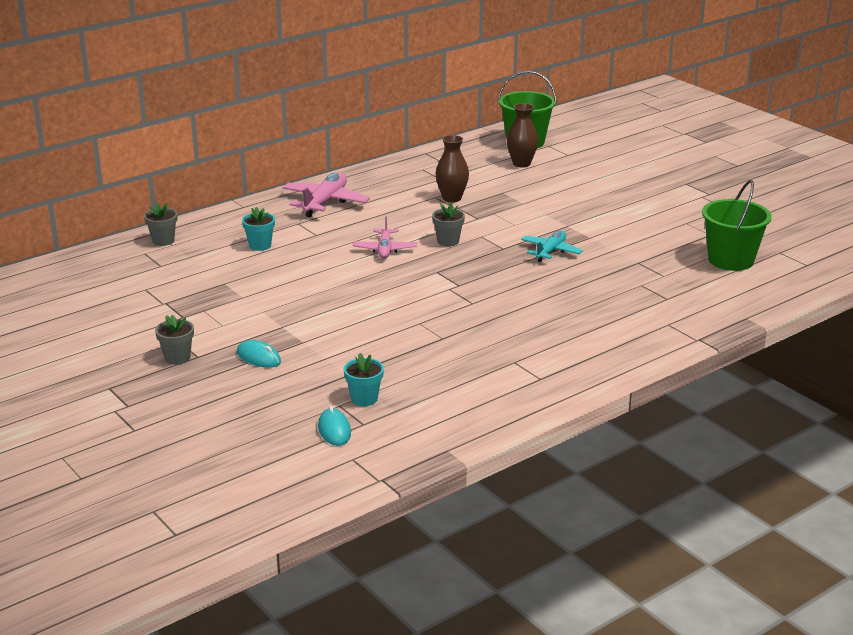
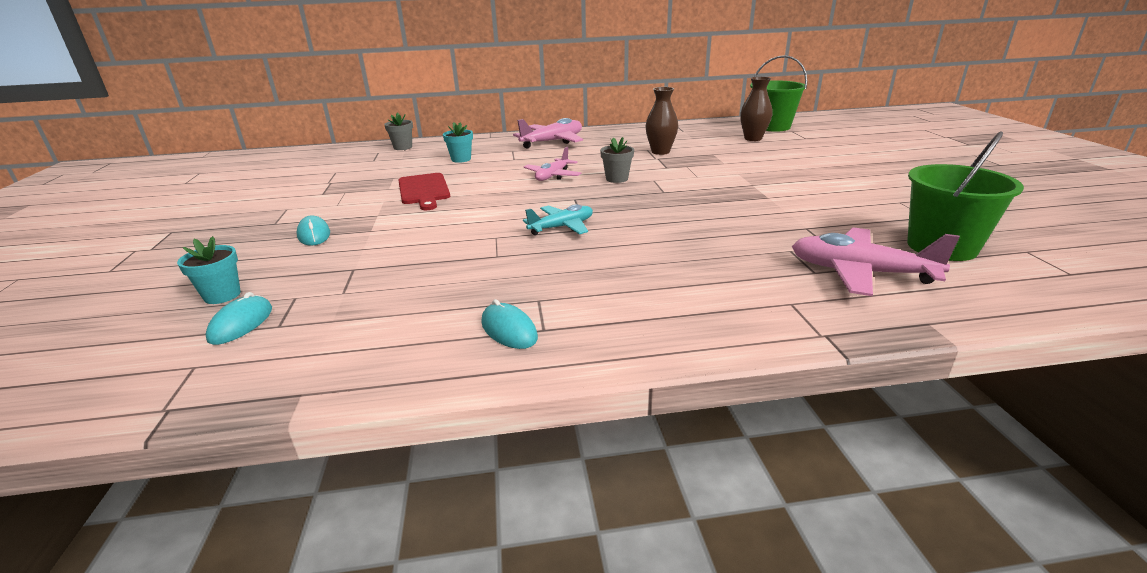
camera: 30 degrees right, 0 degrees up
grey flower pot [155,315,194,365] -> none
turquoise flower pot [344,353,384,406] -> turquoise flower pot moved to [177,236,241,304]
turquoise plane [521,231,583,262] -> turquoise plane moved to [523,204,593,235]
none -> red cutting board [398,173,450,210]
none -> turquoise mouse [481,299,538,349]
none -> pink plane [792,227,960,296]

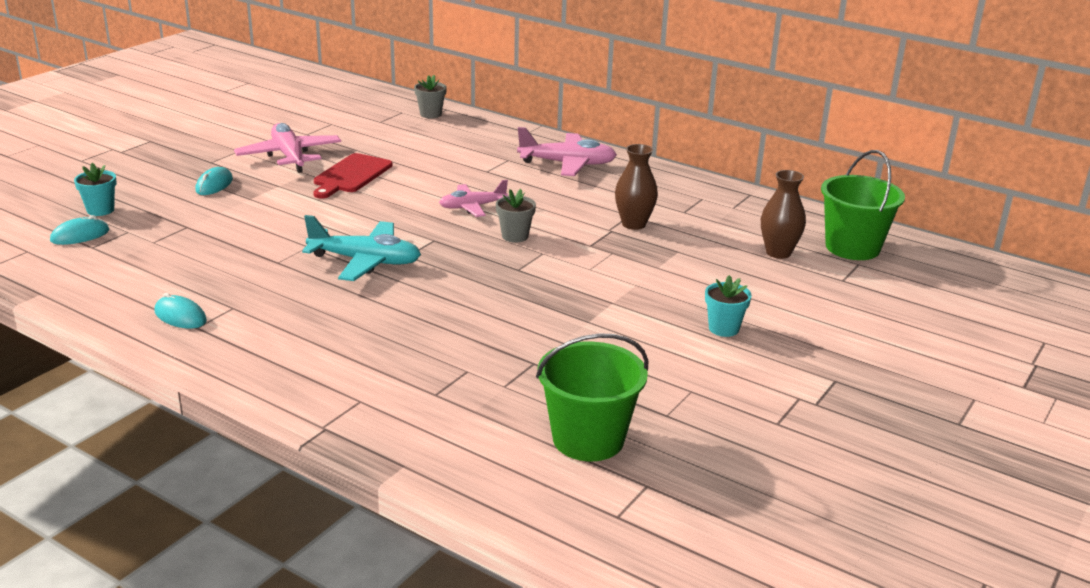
camera: 40 degrees right, 0 degrees up
turquoise flower pot [443,122,473,163] -> turquoise flower pot moved to [705,275,752,337]
turquoise mouse [481,299,538,349] -> turquoise mouse turned 60 degrees counterclockwise [154,293,207,328]
turquoise plane [523,204,593,235] -> turquoise plane [302,215,421,281], size x1.53
pink plane [792,227,960,296] -> pink plane moved to [234,123,341,173]

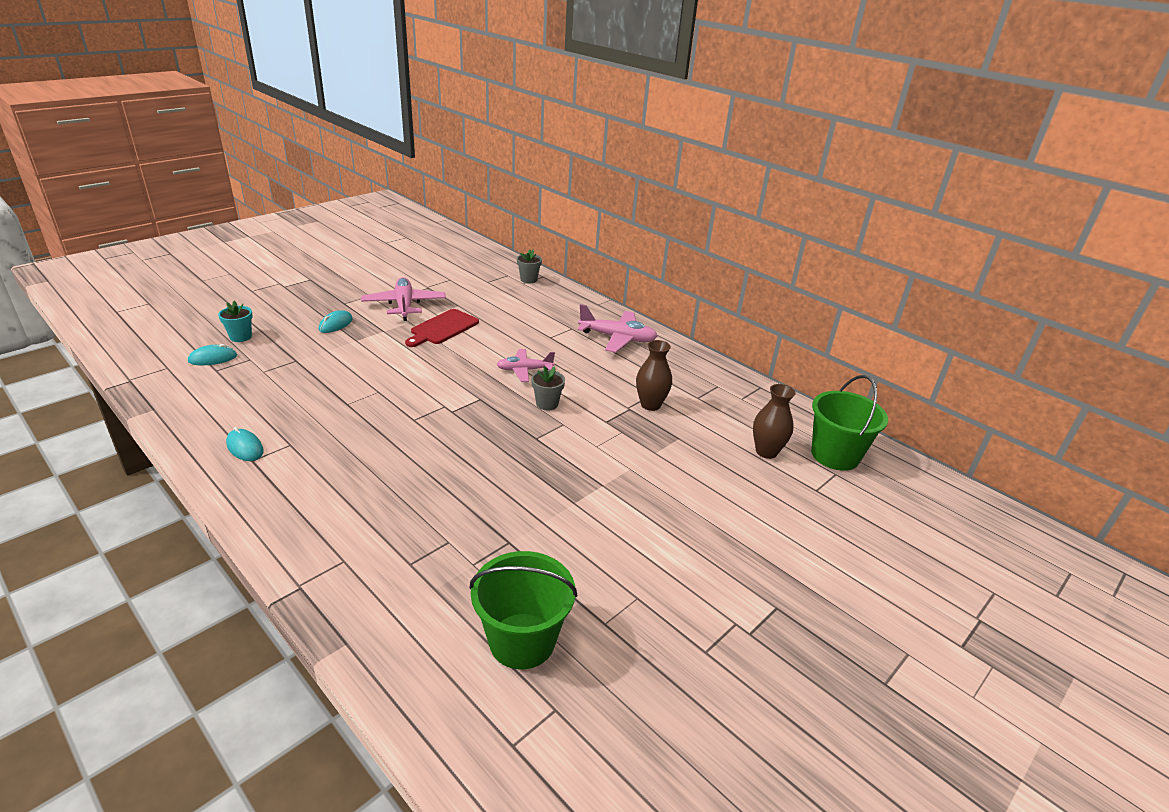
camera: 10 degrees right, 5 degrees up
turquoise plane [302,215,421,281] -> none
turquoise flower pot [705,275,752,337] -> none

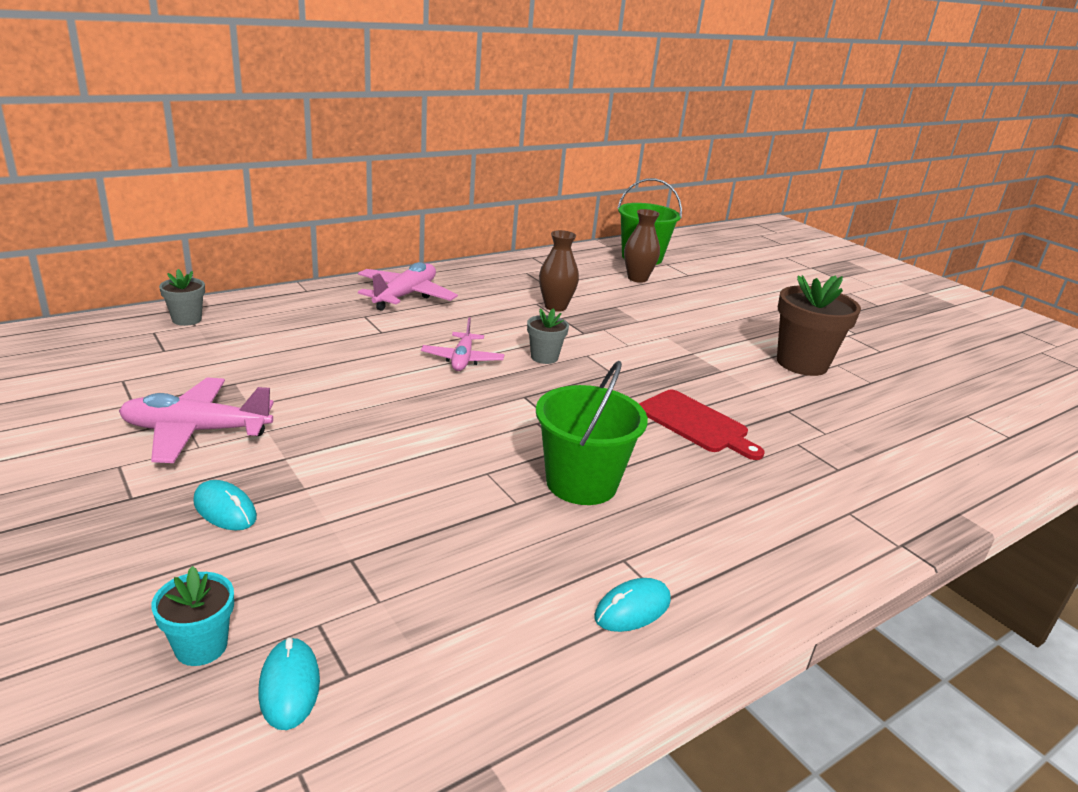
camera: 80 degrees left, 5 degrees down
red cutting board [405,309,479,347] -> red cutting board moved to [639,390,764,460]
green bucket [470,551,577,669] -> green bucket moved to [536,360,648,505]
none -> brown flower pot [777,275,861,376]

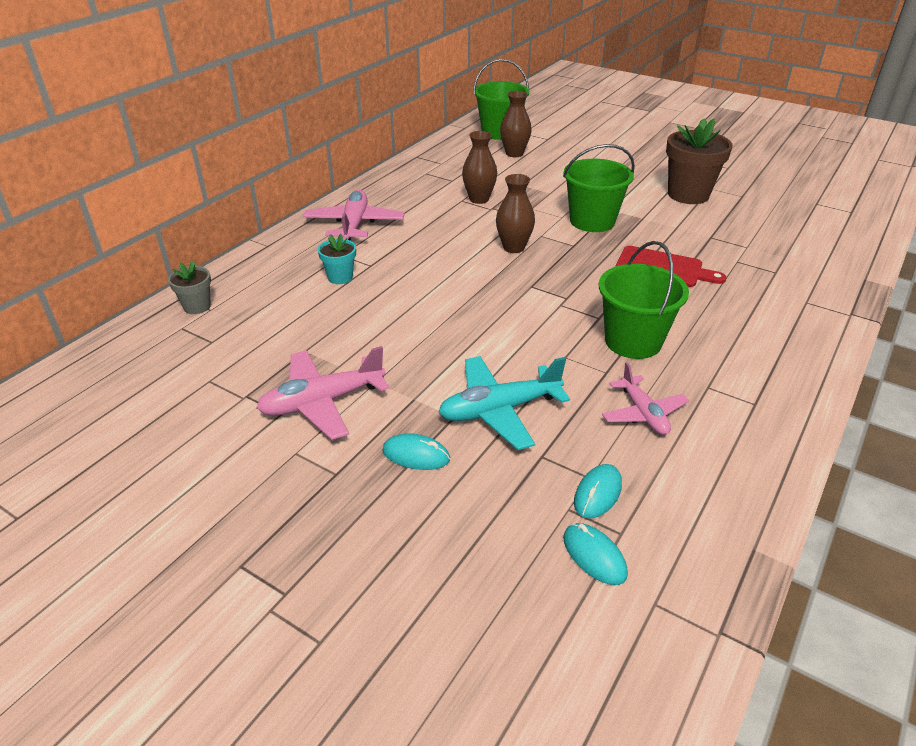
camera: 20 degrees left, 10 degrees up
turquoise flower pot [151,566,234,666] -> turquoise flower pot moved to [318,234,356,284]
pink plane [421,317,504,371] -> pink plane moved to [602,362,689,435]
grey flower pot [527,308,569,364] -> brown vase [496,174,535,253]
turquoise mouse [594,578,671,632] -> turquoise mouse moved to [574,464,622,519]
none -> turquoise plane [438,356,570,450]
none -> green bucket [563,144,635,232]

